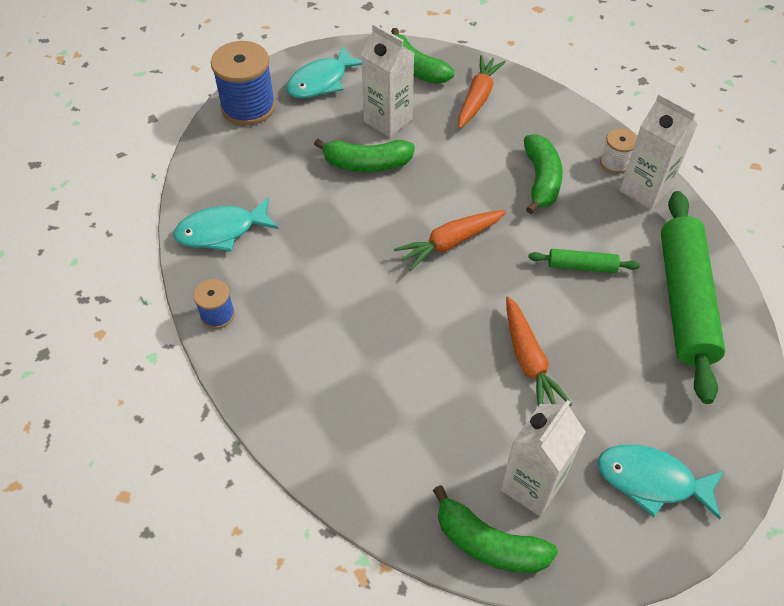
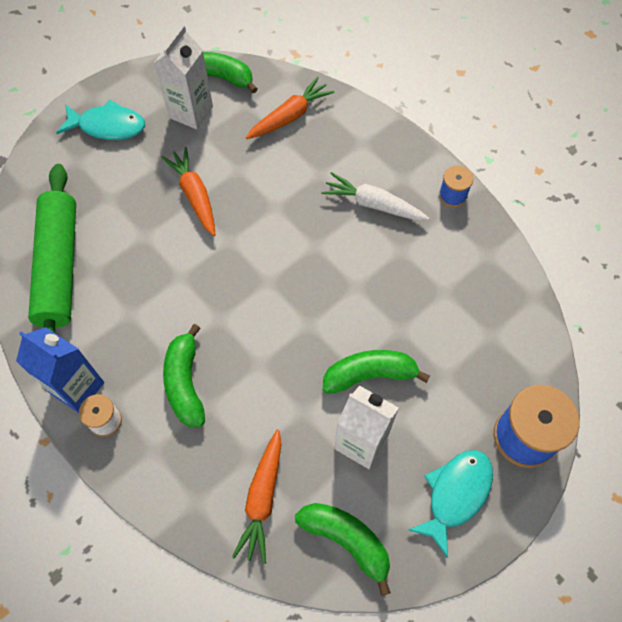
camera: 170 degrees right, 10 degrees up
turquoise fish [173,197,279,252] -> none
orange carrot [394,210,506,271] -> orange carrot moved to [246,77,334,139]
green rolling pin [528,249,640,273] -> none
white carton [620,93,698,209] -> blue carton [16,327,104,413]
none -> white carrot [321,172,430,221]

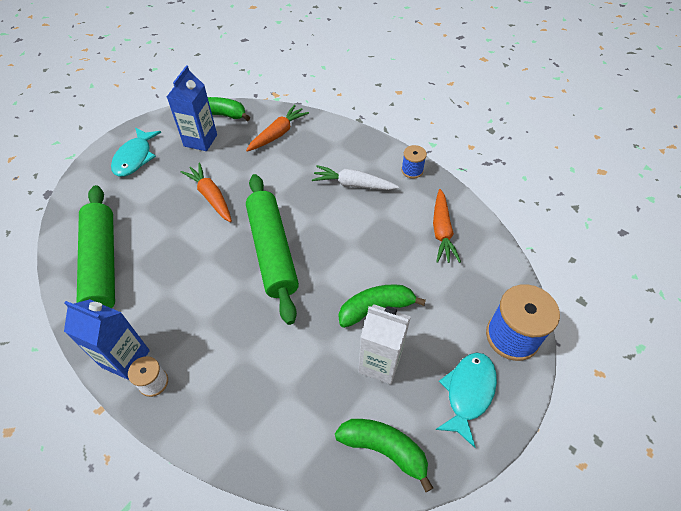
camera: 10 degrees left, 10 degrees down
turquoise fish [56,100,145,140] -> turquoise fish turned 105 degrees clockwise [111,127,161,177]
white carton [154,25,213,129] -> blue carton [167,65,217,151]
green banana [163,324,205,427] -> none
orange carrot [232,429,282,564] -> orange carrot moved to [433,189,461,263]
none -> green rolling pin [246,174,299,325]

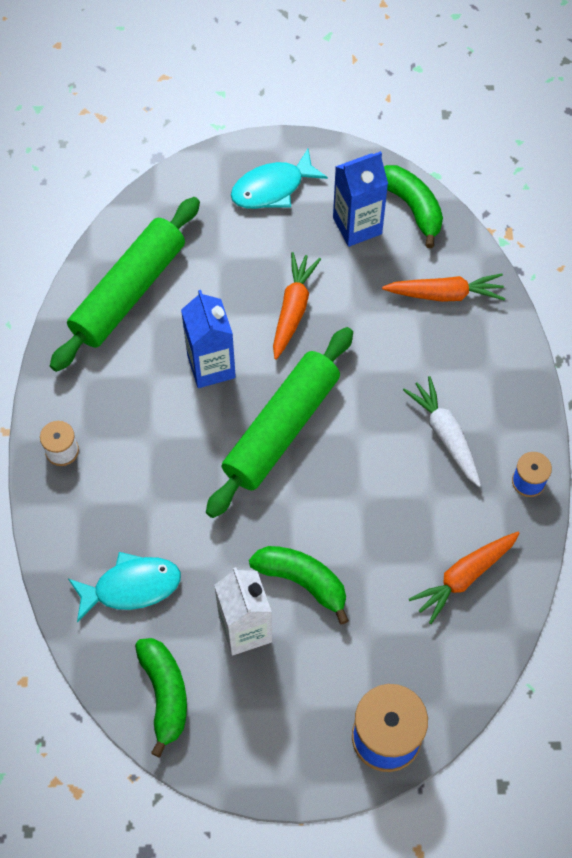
camera: 50 degrees right, 10 degrees up
blue carton [64,299,150,380] -> blue carton moved to [181,290,236,388]
turquoise fish [435,352,497,448] -> turquoise fish moved to [68,552,181,622]

